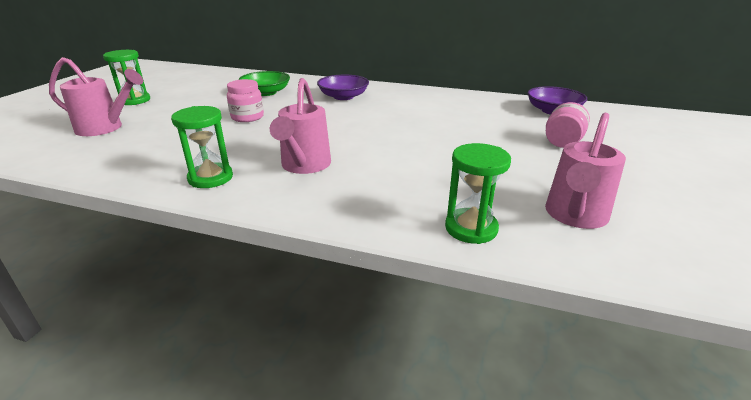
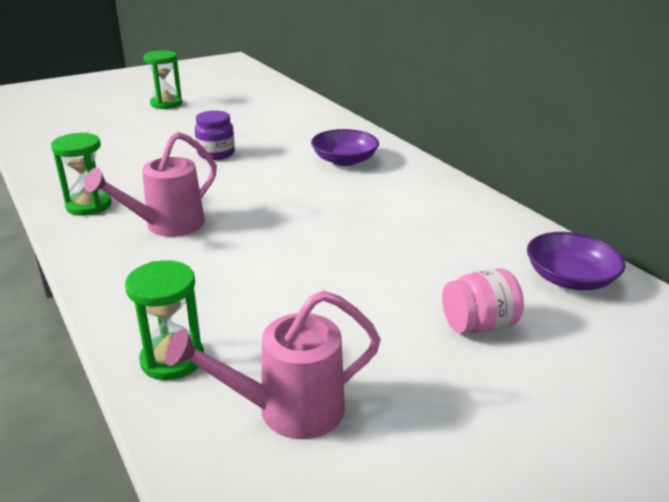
camera: 40 degrees right, 0 degrees up
pink watering can [49,57,143,136] -> none
pink jar [227,79,264,122] -> purple jar [195,110,235,160]
green bowl [238,71,290,96] -> none

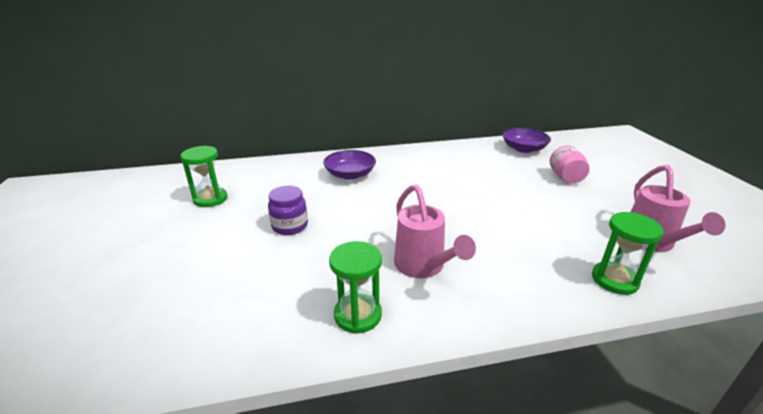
camera: 70 degrees left, 0 degrees up
green hourglass [144,50,182,109] -> green hourglass moved to [181,146,227,207]

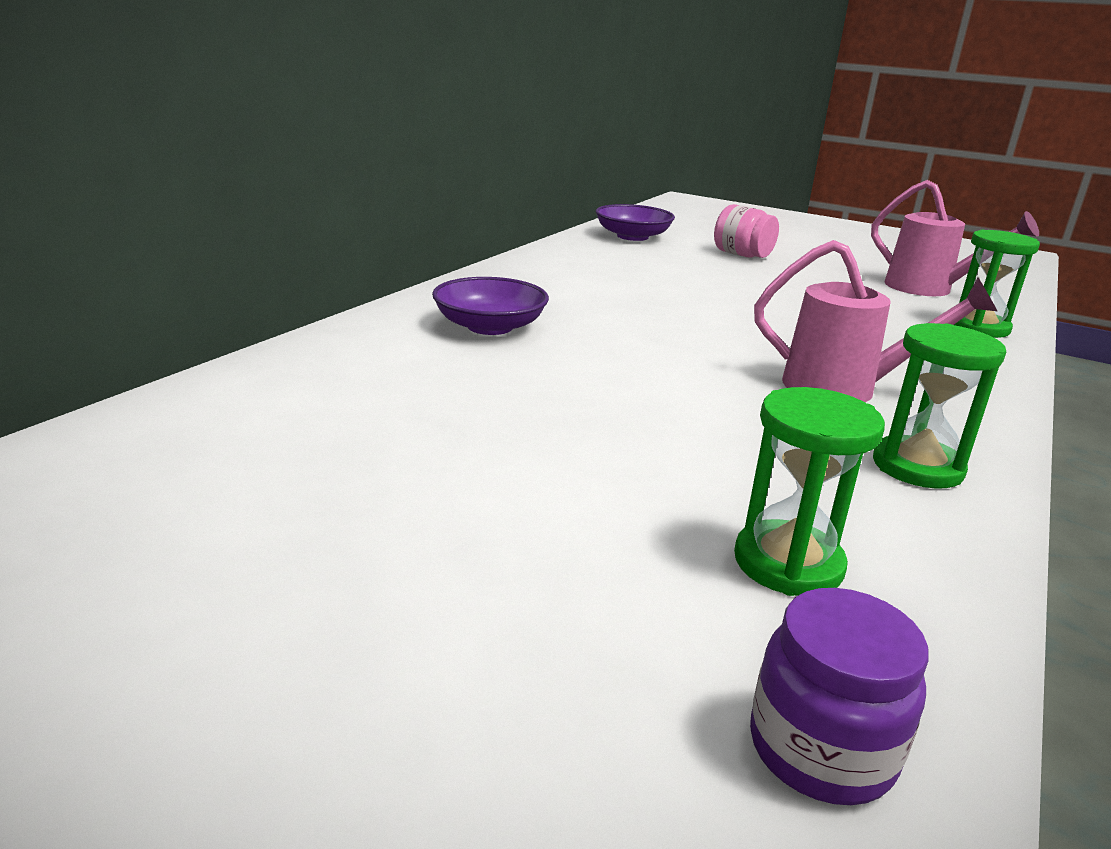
camera: 50 degrees left, 5 degrees down
green hourglass [181,146,227,207] -> green hourglass moved to [734,387,885,596]
purple jar [268,186,308,235] -> purple jar moved to [750,588,929,805]

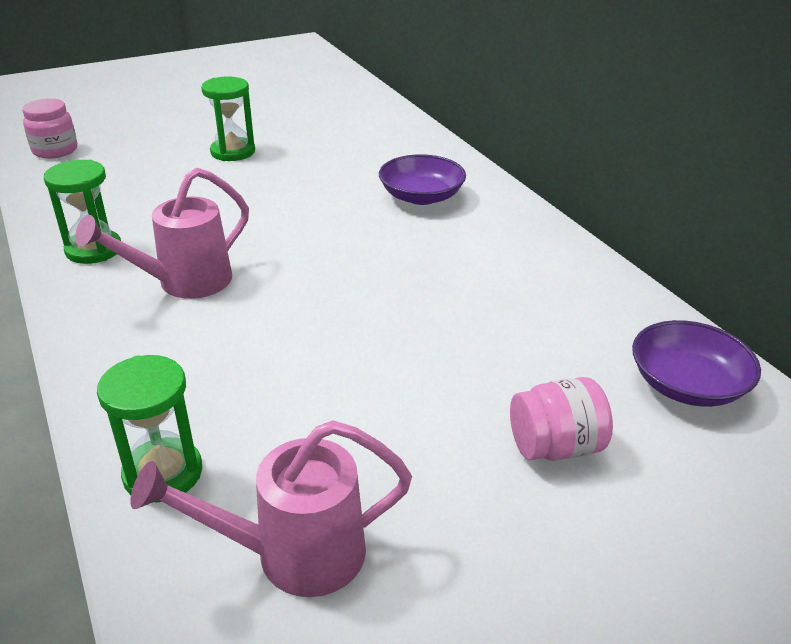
camera: 125 degrees right, 10 degrees up
green hourglass [734,387,885,596] -> green hourglass moved to [201,76,255,161]
purple jar [750,588,929,805] -> pink jar [22,98,77,159]

